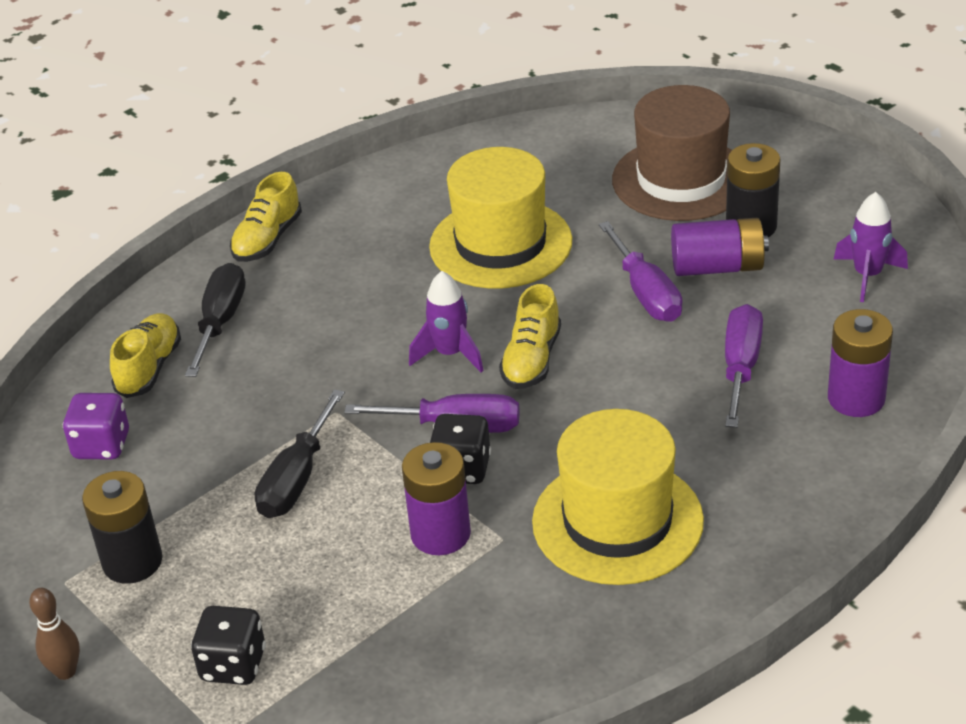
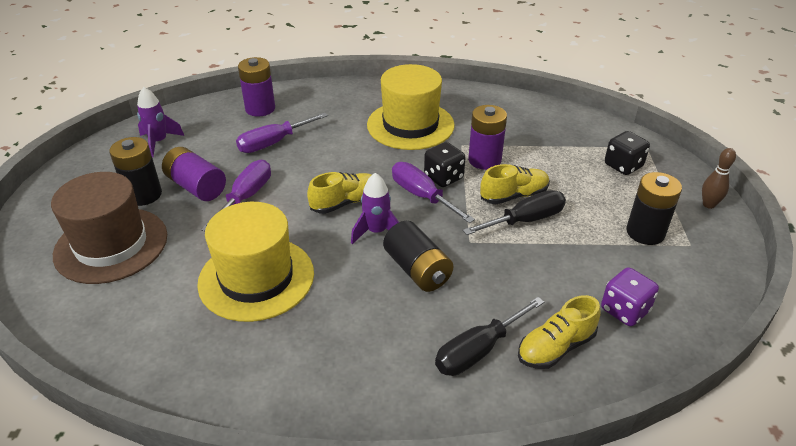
camera: 140 degrees left, 0 degrees up
yellow shoe [230,172,302,262] -> yellow shoe moved to [480,164,550,204]
none -> black battery [383,221,453,292]

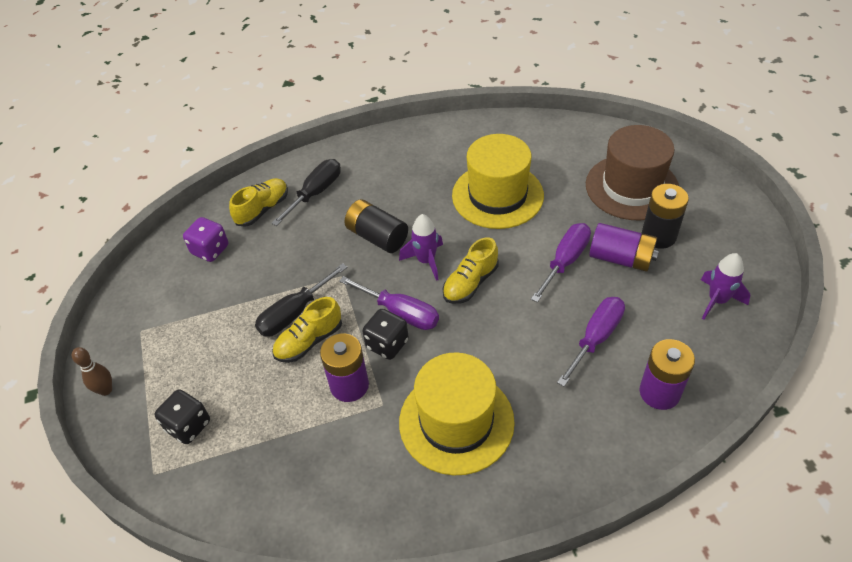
camera: 165 degrees right, 10 degrees up
purple screwdriver [201,160,271,231] -> purple screwdriver turned 150 degrees counterclockwise [531,223,591,303]
black battery [627,172,682,245] -> none

